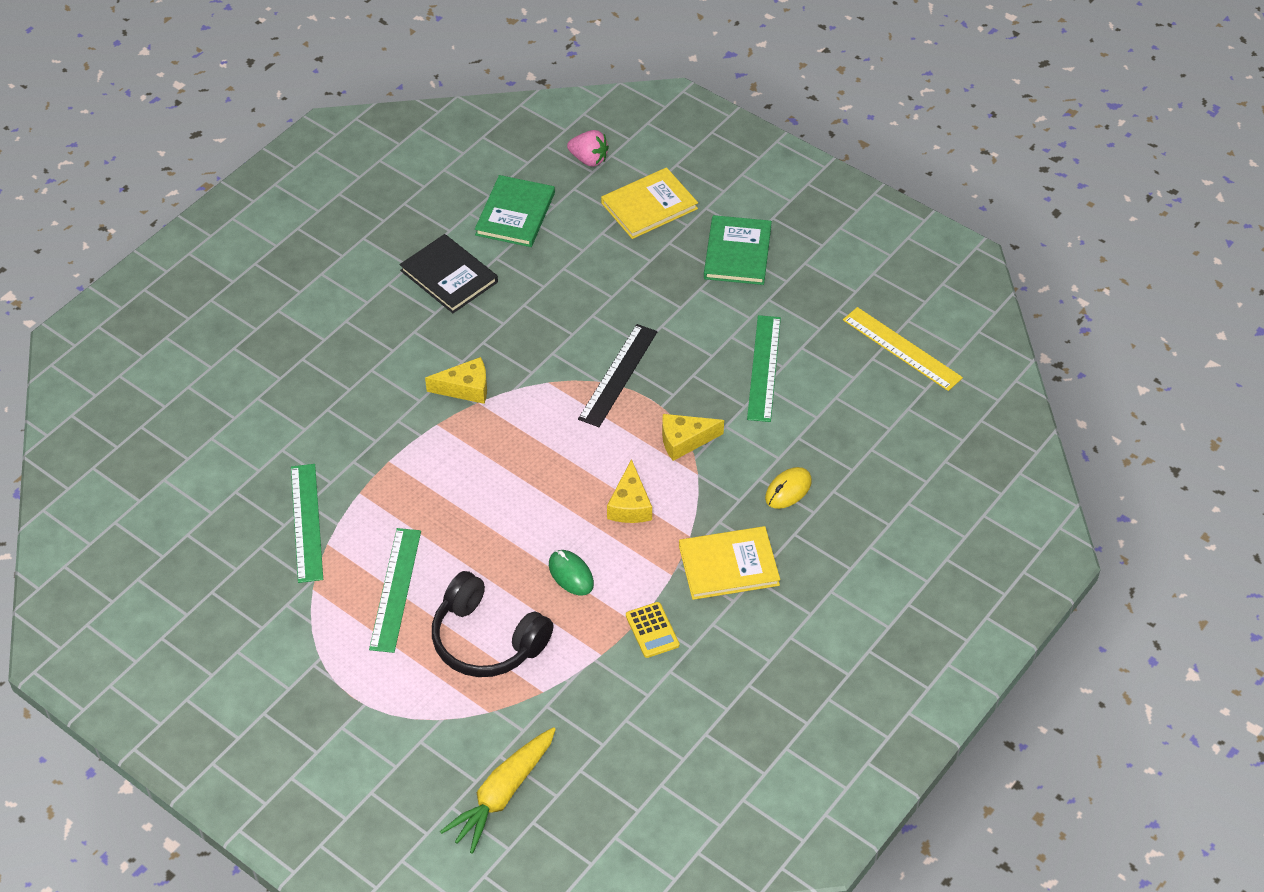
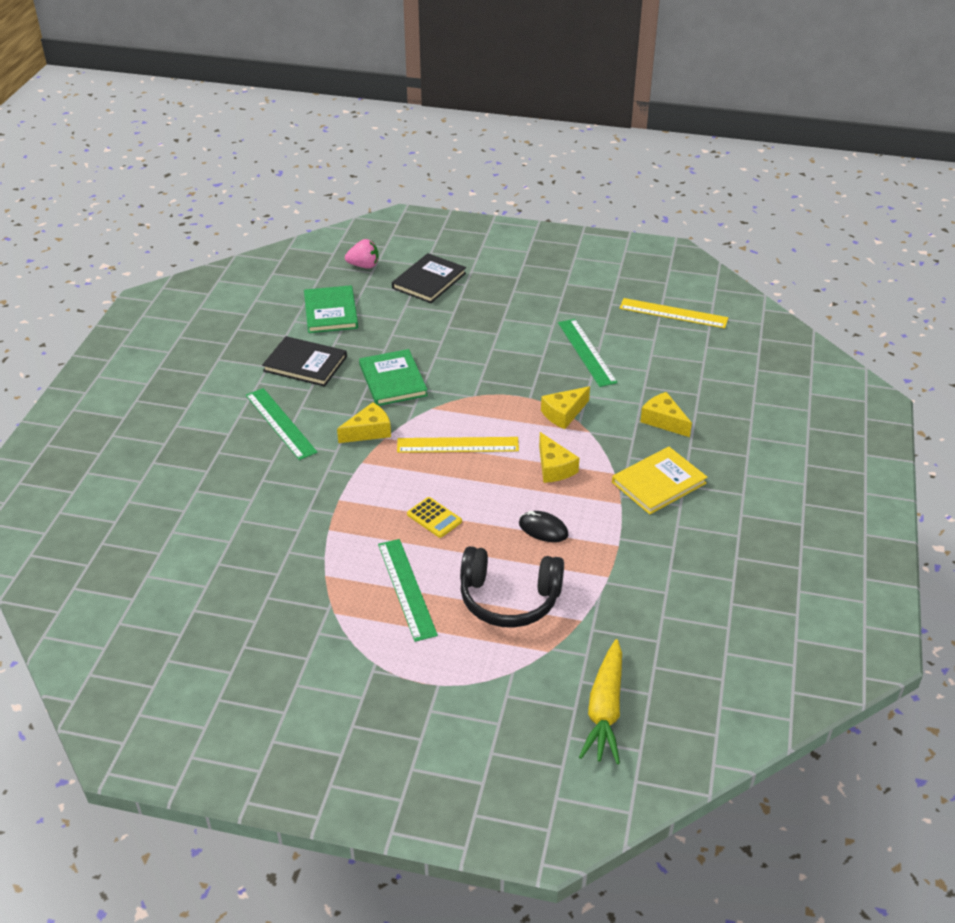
camera: 25 degrees left, 10 degrees down
green ruler [291,464,323,583] -> green ruler moved to [246,388,318,460]
green mouse [549,550,594,595] -> black mouse [519,511,569,542]
black ruler [578,324,657,427] -> none
yellow book [601,167,698,239] -> black book [392,253,466,303]
yellow calculator [626,602,680,658] -> yellow calculator moved to [407,497,462,538]
green book [704,215,772,285] -> green book moved to [359,349,428,406]
yellow mouse [765,467,812,509] -> yellow cheese [640,392,692,437]
none -> yellow ruler [397,437,519,453]

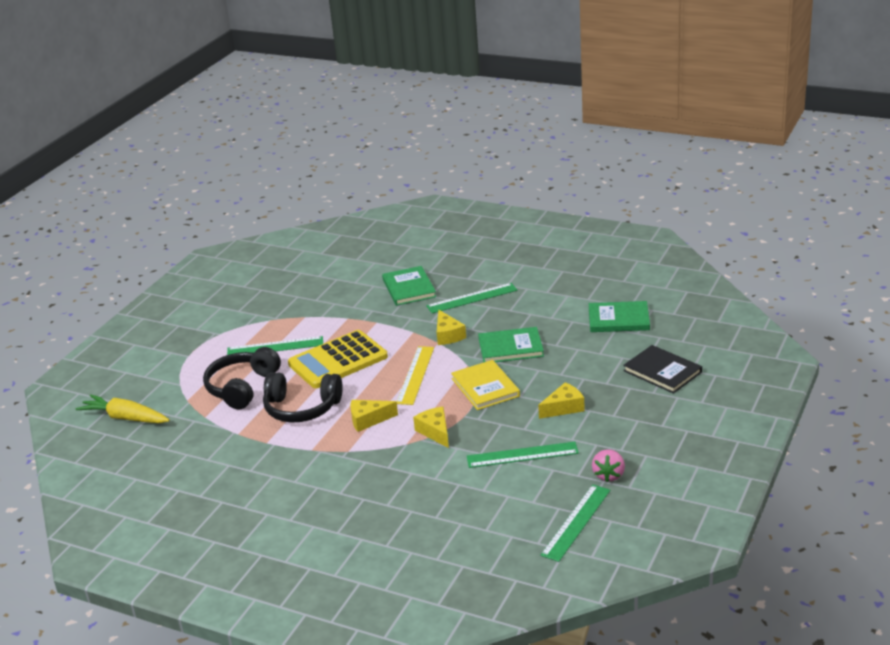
camera: 105 degrees right, 10 degrees down
black book [262,336,347,387] -> none
pink strawberry [345,239,379,268] -> pink strawberry moved to [592,449,625,482]
yellow calculator [407,497,462,538] -> yellow calculator [288,330,388,388], size x2.33
black mouse [519,511,569,542] -> black headphones [263,372,343,423]
yellow book [612,447,708,515] -> yellow book moved to [451,360,520,410]
yellow ruler [619,298,728,328] -> green ruler [540,485,611,562]
yellow cheese [640,392,692,437] -> yellow cheese moved to [538,382,585,419]
none -> green book [382,266,436,306]

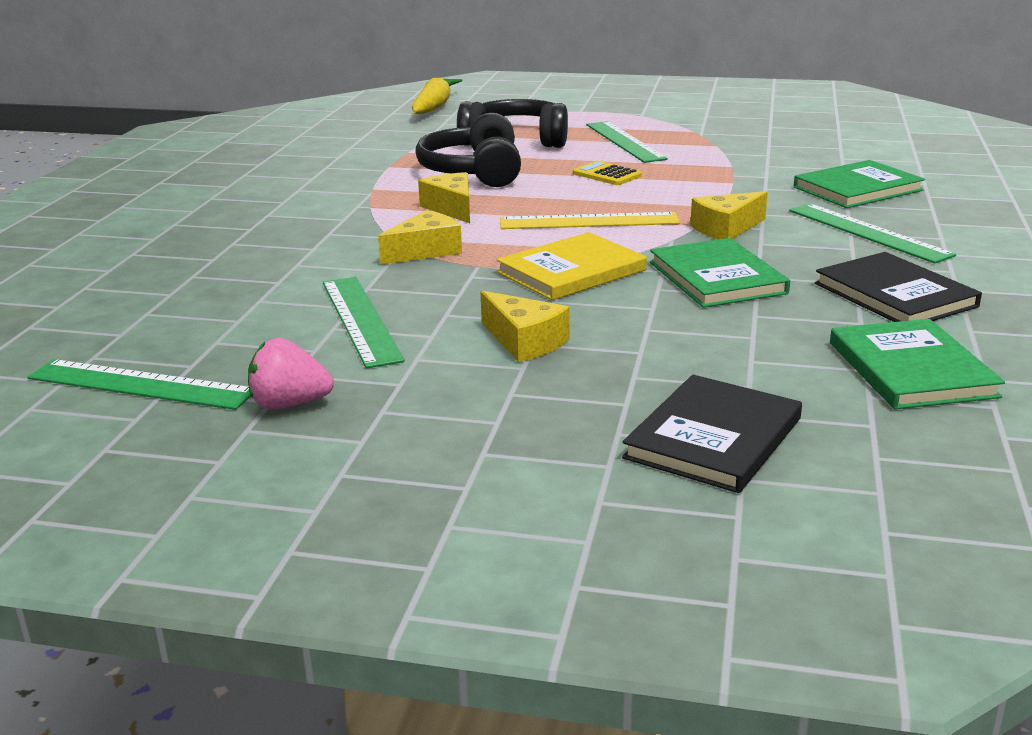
camera: 75 degrees right, 5 degrees down
yellow calculator [288,330,388,388] -> yellow calculator [573,161,642,185], size x0.43
none -> black book [815,252,982,322]

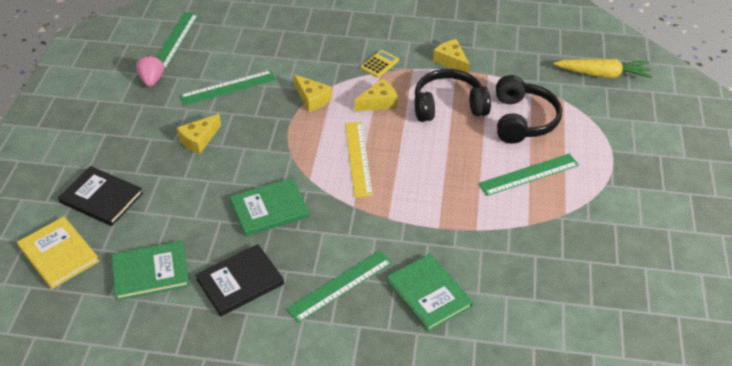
camera: 85 degrees right, 20 degrees up
yellow book [497,232,647,300] -> yellow book moved to [17,216,99,289]
yellow calculator [573,161,642,185] -> yellow calculator moved to [361,50,399,78]
yellow cheese [690,191,768,240] -> yellow cheese moved to [433,39,470,73]

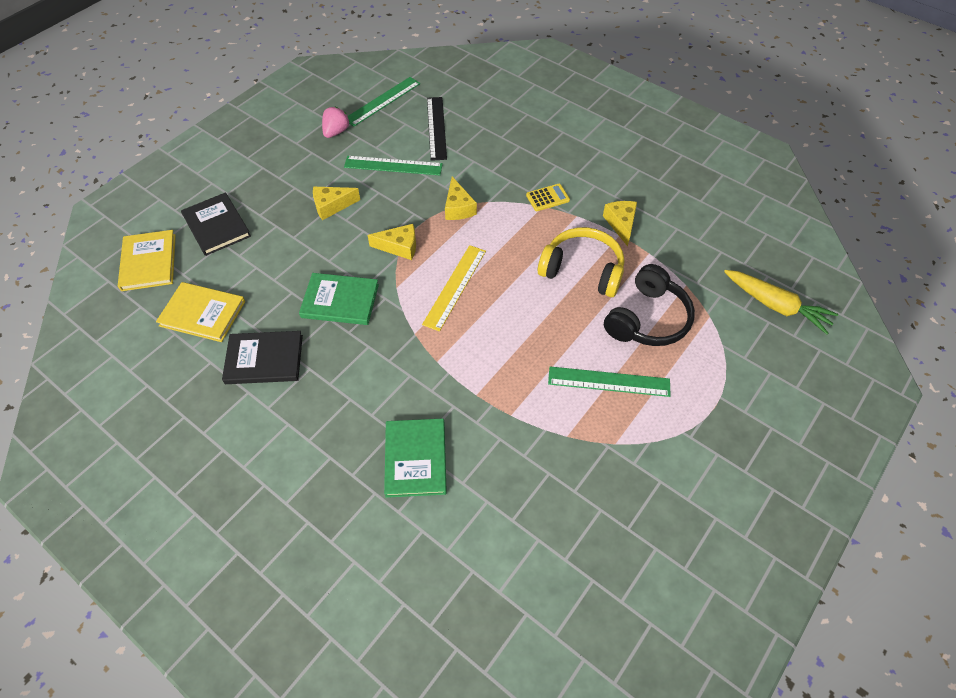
camera: 30 degrees right, 10 degrees up
green book [112,241,189,301] -> yellow book [156,282,245,342]
green ruler [286,250,392,323] -> none
yellow cheese [354,79,398,112] -> yellow cheese moved to [368,224,416,260]
black headphones [414,69,491,122] -> yellow headphones [538,227,624,297]
none -> black ruler [427,97,447,161]

